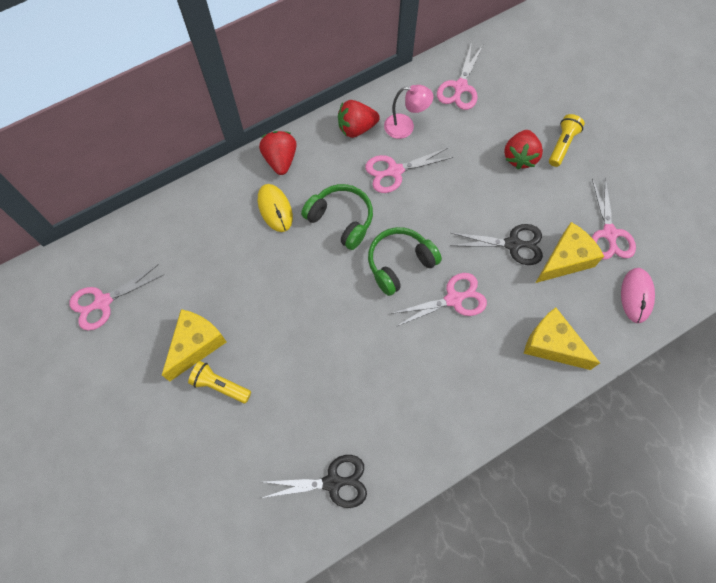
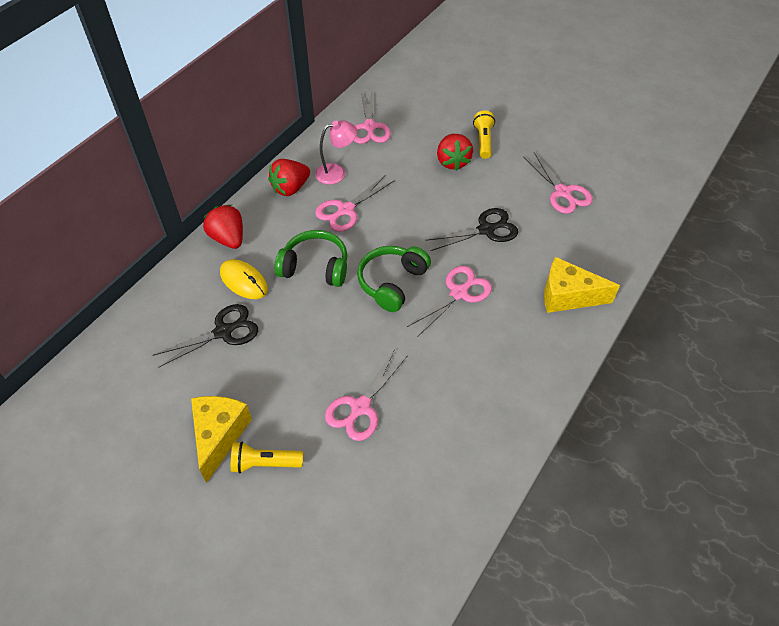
camera: 25 degrees left, 15 degrees down
pink scissors [69,264,165,331] -> pink scissors moved to [325,349,408,441]
black scissors [262,455,367,508] -> black scissors moved to [153,304,258,368]
yellow cheese [536,222,604,283] -> none
pink mouse [621,268,655,323] -> none

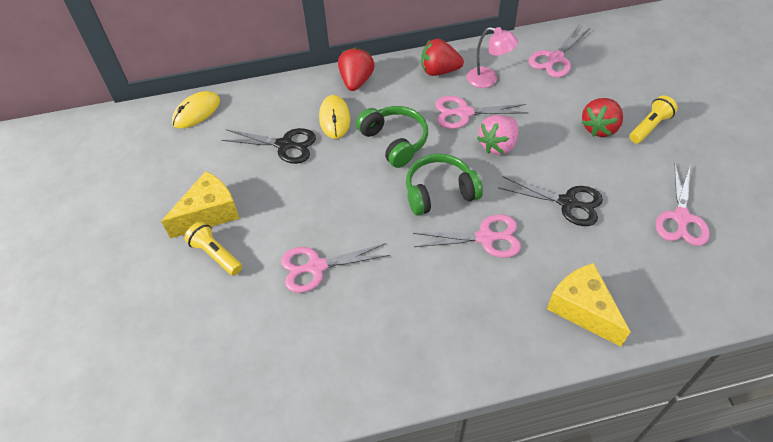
camera: 45 degrees right, 0 degrees up
none -> yellow mouse [172,91,220,128]
none -> pink strawberry [477,115,518,155]

